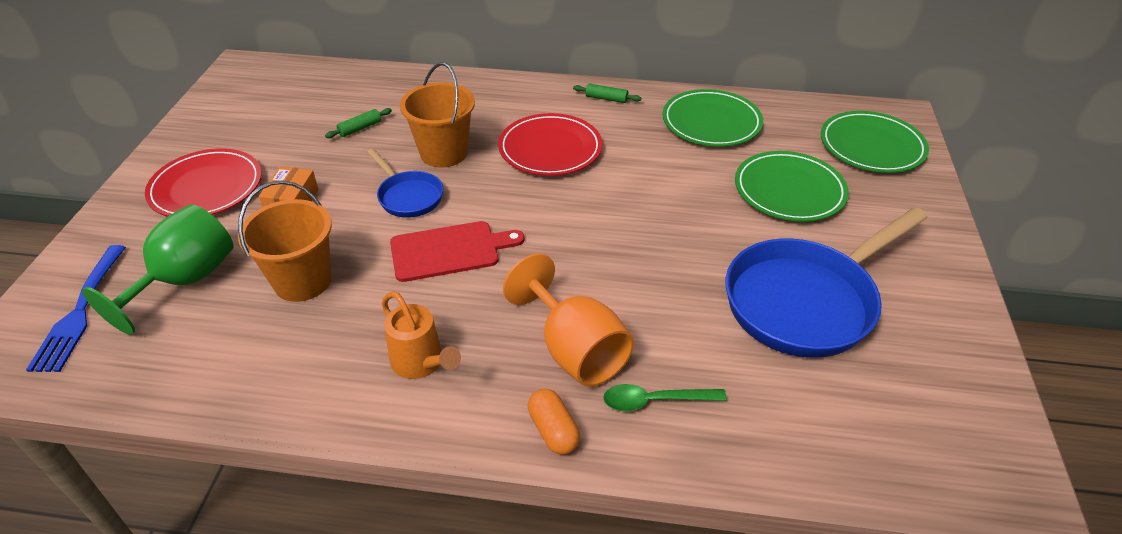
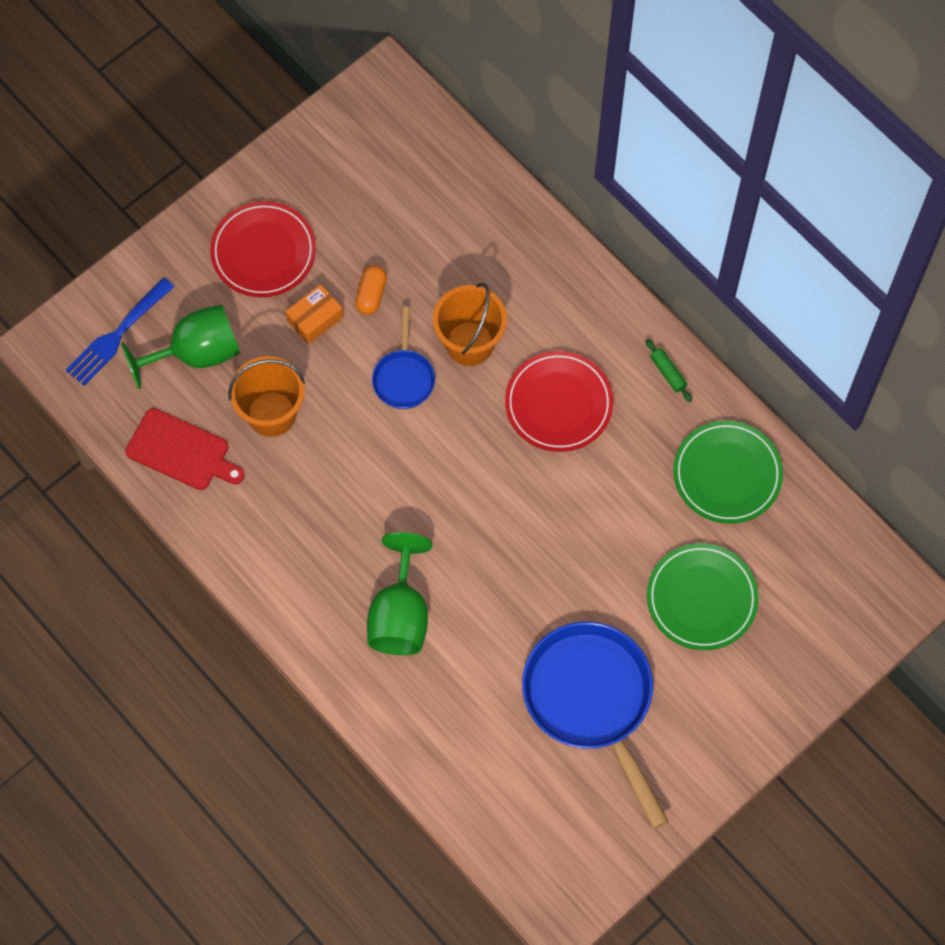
camera: 40 degrees right, 25 degrees up
green rolling pin [325,108,392,138] -> none
orange watering can [382,291,461,379] -> none
red cutting board [390,221,524,282] -> red cutting board moved to [125,408,245,490]
orange goblet [503,254,634,387] -> green goblet [367,532,433,655]
orange capsule [528,389,580,455] -> orange capsule moved to [355,265,387,315]
green spoon [603,384,727,411] -> none
blue pan [725,207,928,358] -> blue pan turned 60 degrees clockwise [522,622,668,829]
green plate [821,111,929,173] -> none

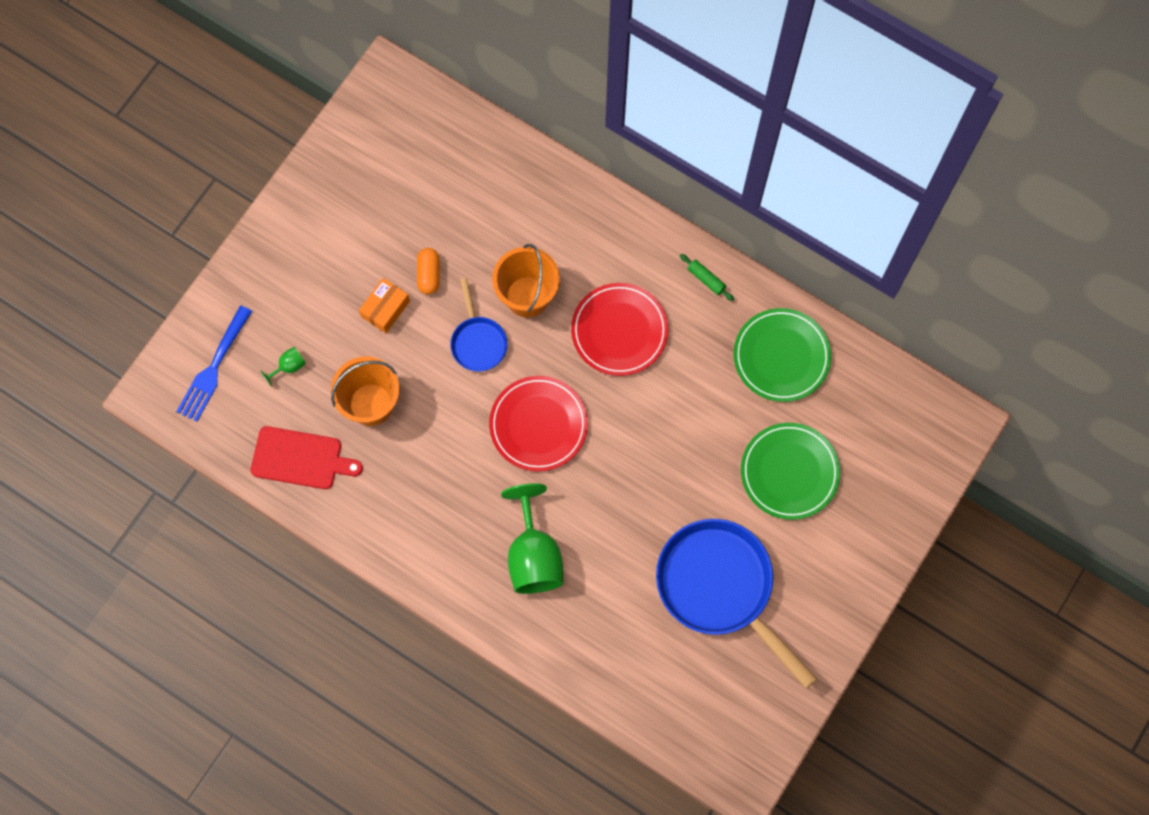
camera: 15 degrees left, 5 degrees up
green goblet [121,304,240,389] -> green goblet [261,347,306,387], size x0.43
red plate [210,201,316,297] -> red plate moved to [489,376,588,472]

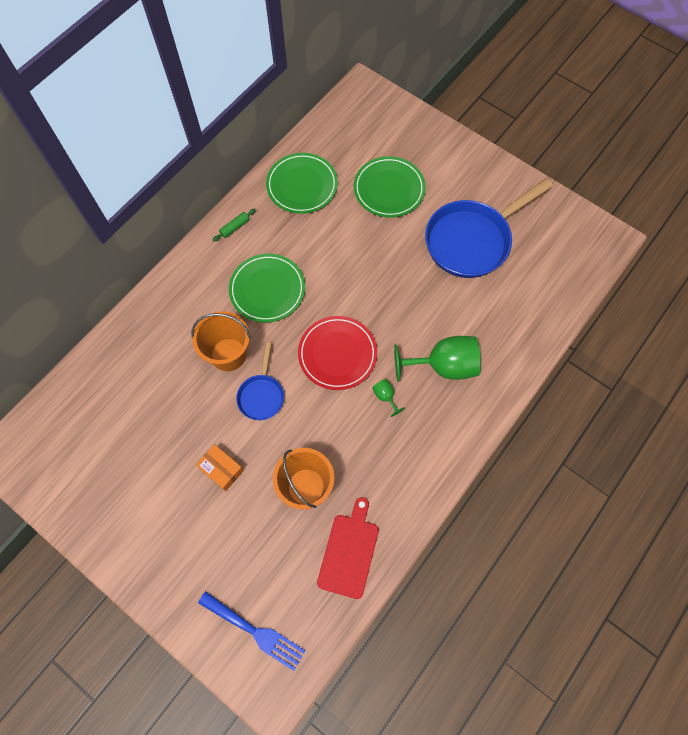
camera: 85 degrees left, 5 degrees down
green goblet [261,347,306,387] -> green goblet moved to [372,379,405,417]
orange capsule [417,248,439,294] -> none
blue pan [450,278,508,372] -> blue pan turned 105 degrees clockwise [236,342,284,420]
red plate [571,283,669,376] -> green plate [229,254,305,322]

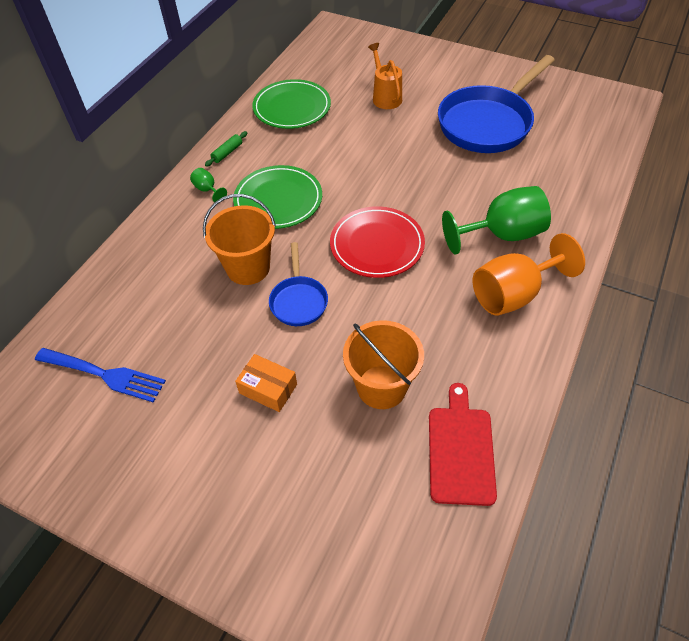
camera: 10 degrees left, 15 degrees down
blue fork [198,591,305,671] -> blue fork moved to [35,348,166,403]
green plate [354,156,426,218] -> orange watering can [368,43,402,109]
green goblet [372,379,405,417] -> green goblet moved to [190,168,227,202]
none -> orange goblet [472,233,585,316]

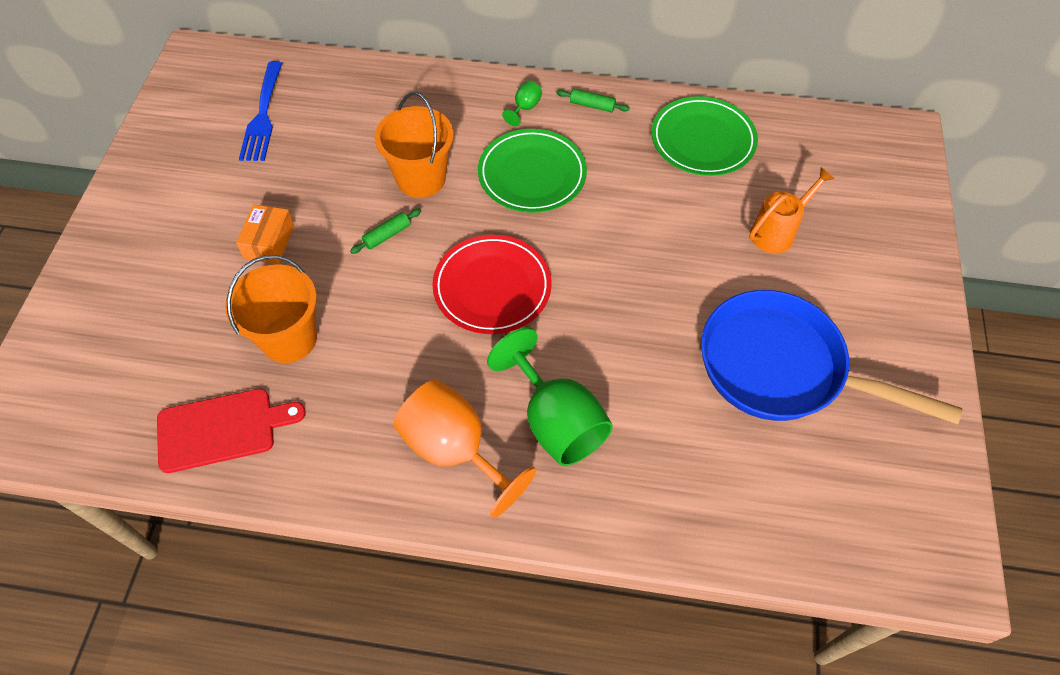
camera: 70 degrees right, 5 degrees up
blue pan [269,242,328,326] -> green rolling pin [350,209,421,254]

